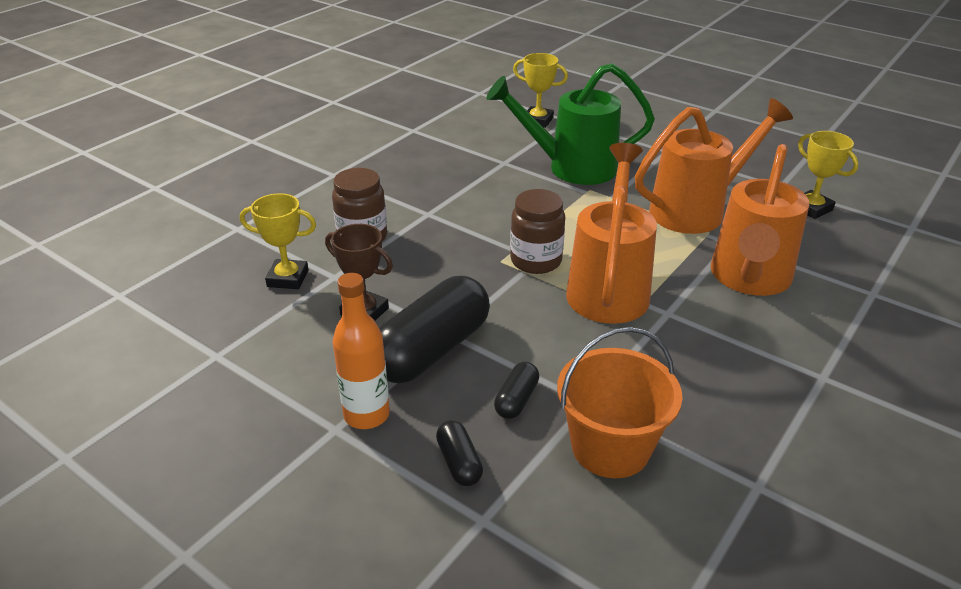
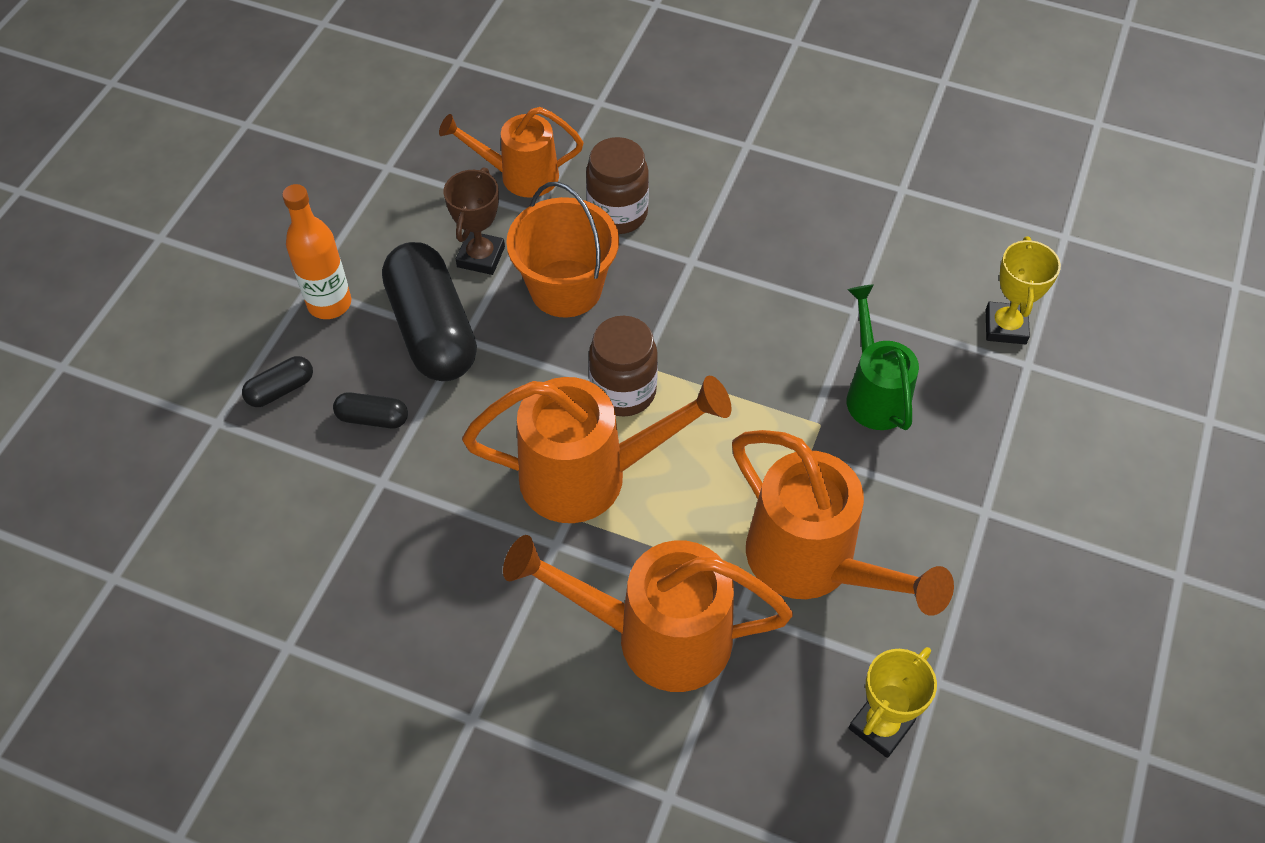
camera: 75 degrees right, 20 degrees up
yellow trophy [240,193,316,289] -> orange watering can [439,107,583,198]
black capsule [379,276,490,383] -> black capsule turned 45 degrees clockwise [382,242,477,381]
green watering can [487,63,655,185] -> green watering can [847,285,919,430], size x0.63
orange bucket [557,327,683,478] -> orange bucket moved to [506,182,619,318]

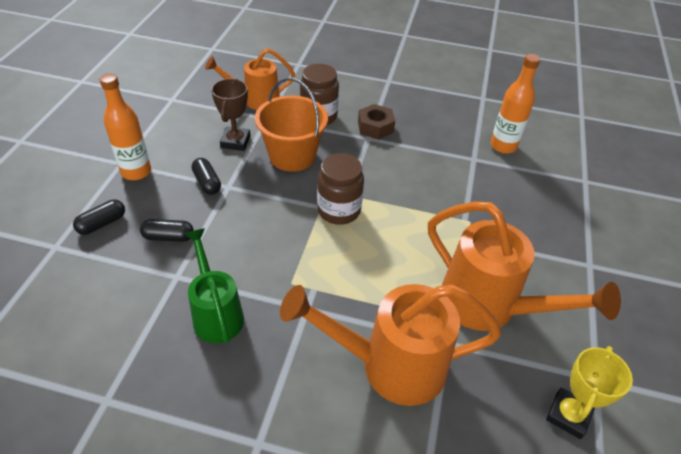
camera: 10 degrees left, 10 degrees down
black capsule [382,242,477,381] -> black capsule [191,158,221,195], size x0.45
orange watering can [462,376,731,523] -> none
green watering can [847,285,919,430] -> green watering can moved to [184,228,244,343]
yellow trophy [986,237,1061,344] -> none
none -> brown nut [358,104,395,140]
none -> orange bottle [490,54,540,154]

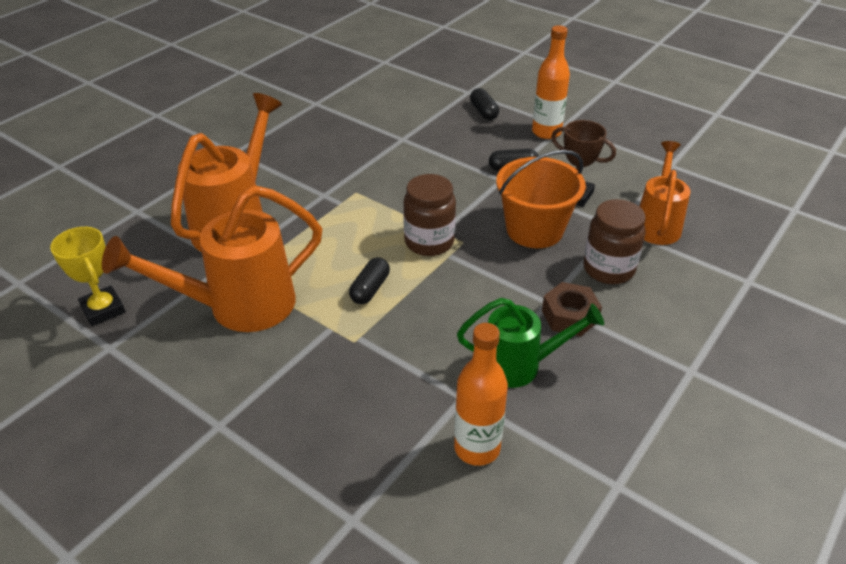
camera: 115 degrees right, 5 degrees down
black capsule [140,219,194,242] -> black capsule moved to [349,257,390,304]
green watering can [184,228,244,343] -> green watering can moved to [457,298,604,388]

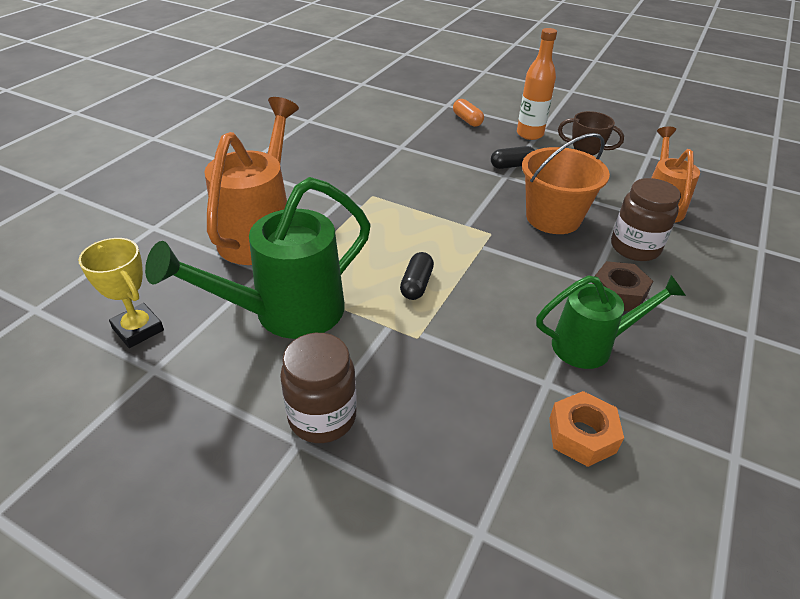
camera: 10 degrees left, 0 degrees up
orange watering can [102,185,322,332] -> green watering can [145,177,371,339]
brown jar [403,174,456,256] -> brown jar moved to [280,333,357,443]
orange bottle [454,323,508,466] -> orange nut [549,391,624,467]
black capsule [470,88,499,120] -> orange capsule [453,99,484,127]

